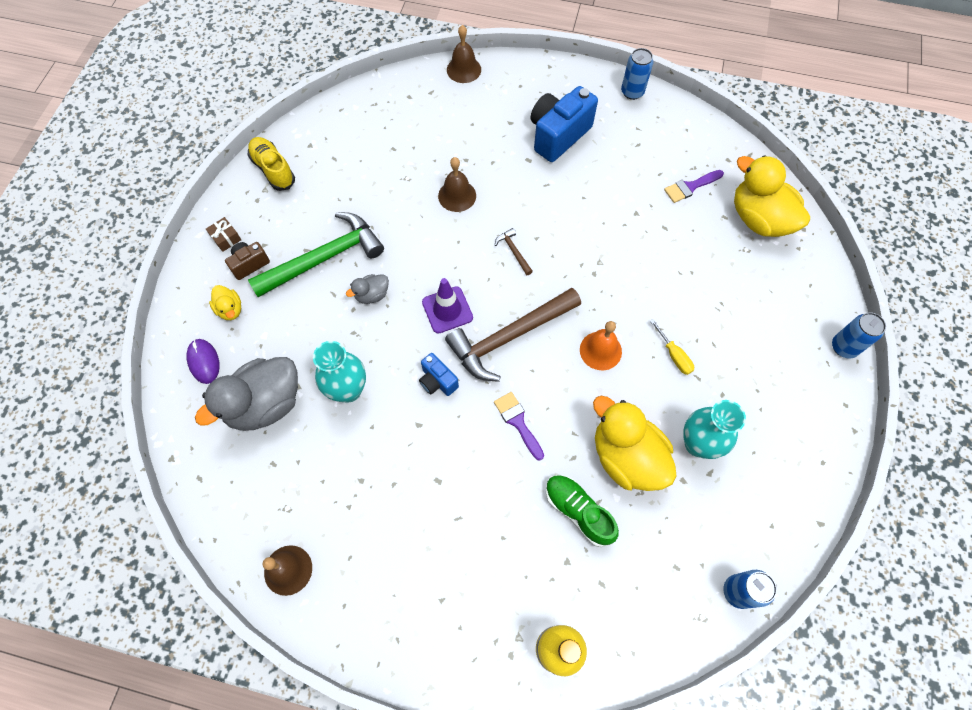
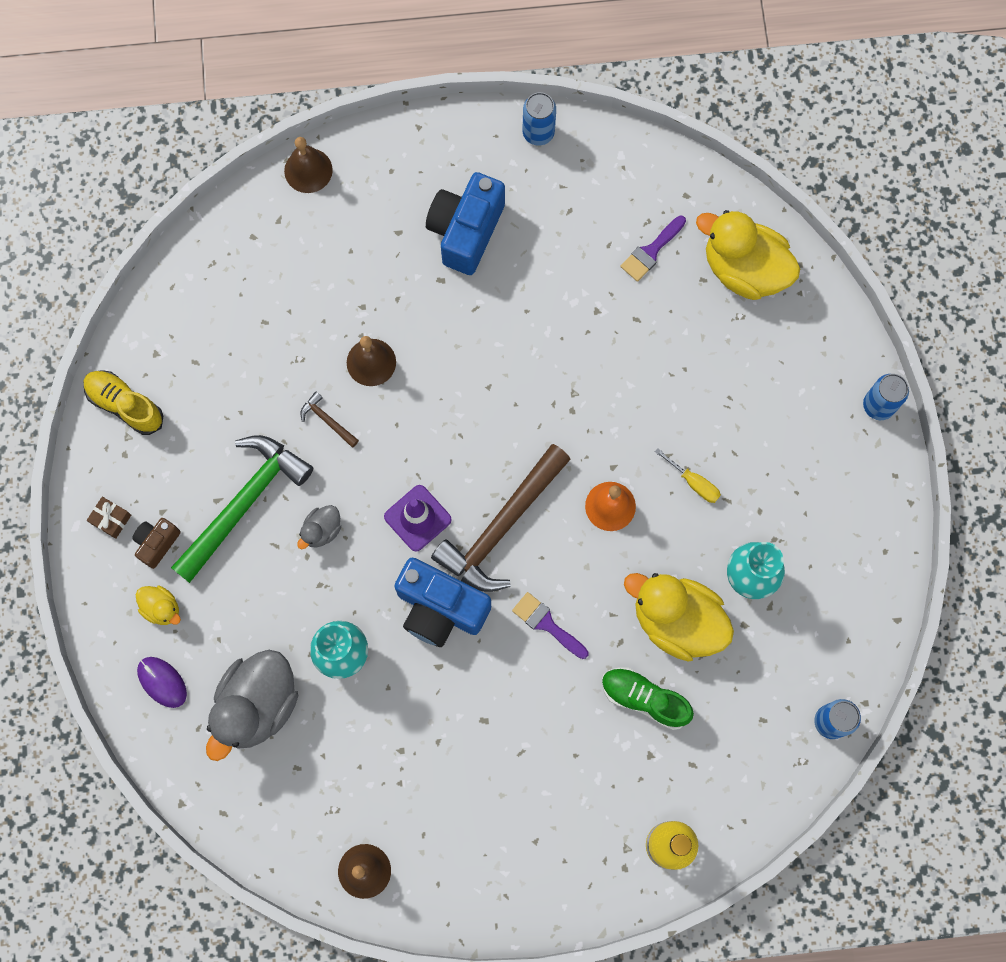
camera: 20 degrees left, 10 degrees up
blue camera [419,353,459,396] -> blue camera [394,558,491,647], size x1.93
brown hammer [495,228,533,275] -> brown hammer moved to [300,392,359,447]

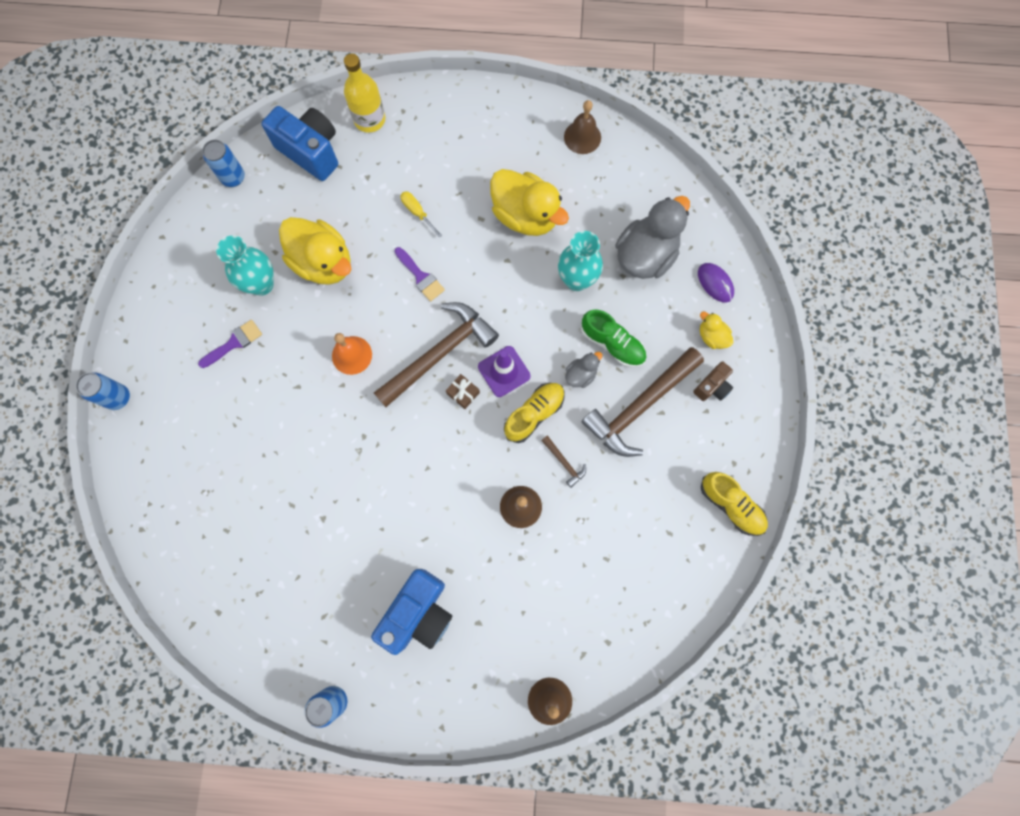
camera: 170 degrees left, 0 degrees up
brown gift [87,497,131,539] -> brown gift moved to [446,374,480,409]
green hammer [171,435,313,583] -> brown hammer [582,347,704,457]
blue camera [394,558,491,647] -> blue camera moved to [262,106,338,181]
green shoe [602,667,694,730] -> green shoe moved to [581,309,646,367]
purple brush [620,216,686,282] -> purple brush moved to [198,320,262,368]
yellow screwdriver [655,448,721,503] -> yellow screwdriver moved to [400,191,442,238]
yellow duck [696,210,800,300] -> yellow duck moved to [490,169,569,236]
none -> yellow shoe [504,383,565,443]

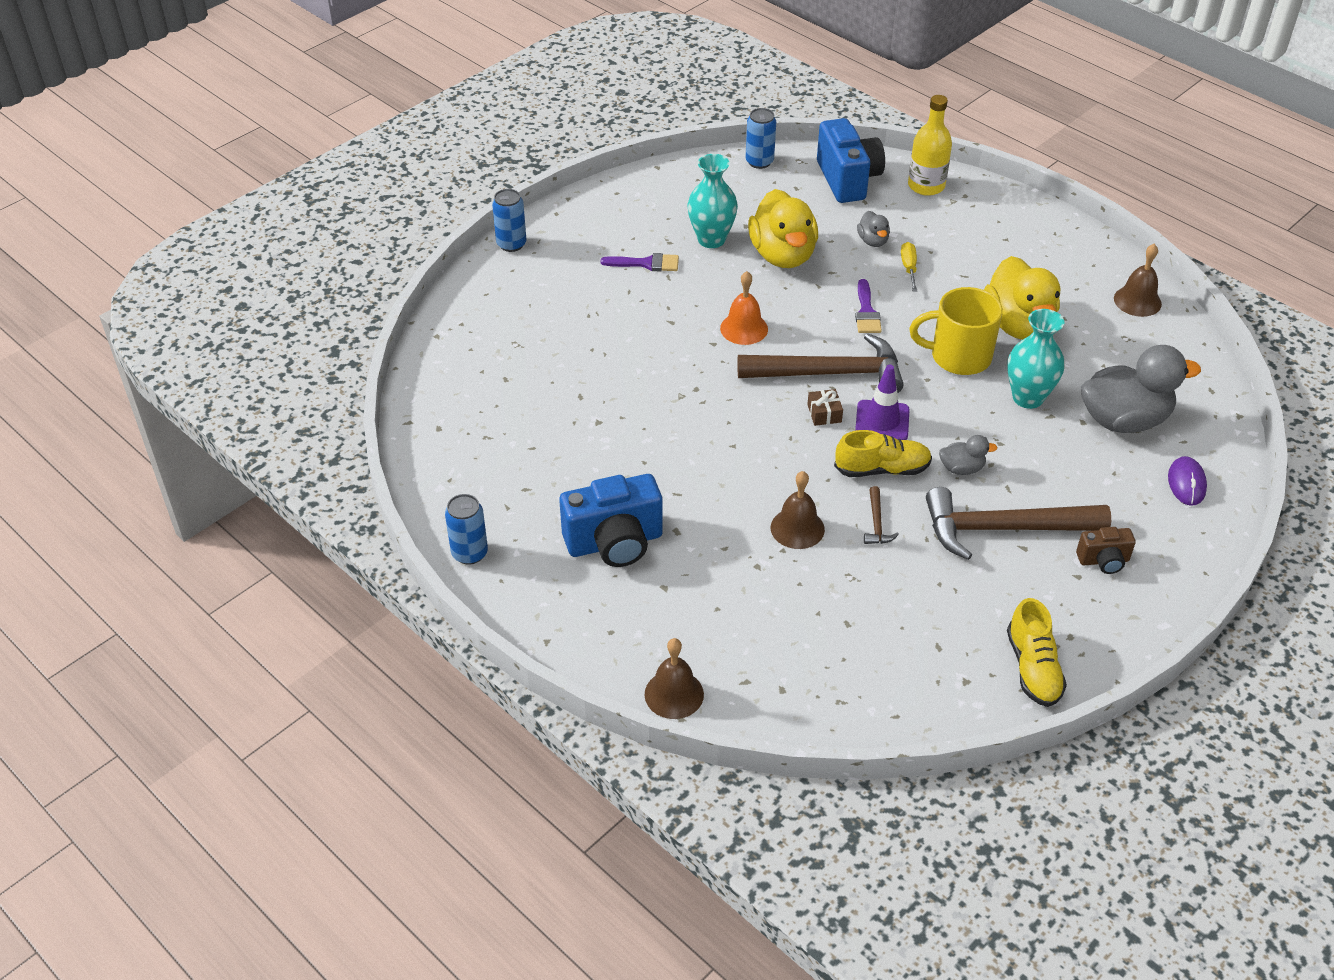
camera: 40 degrees right, 30 degrees down
green shoe [581,309,646,367] -> none
yellow duck [700,312,733,349] -> none
none -> grey duck [857,211,890,247]
none -> yellow mug [909,287,1003,375]

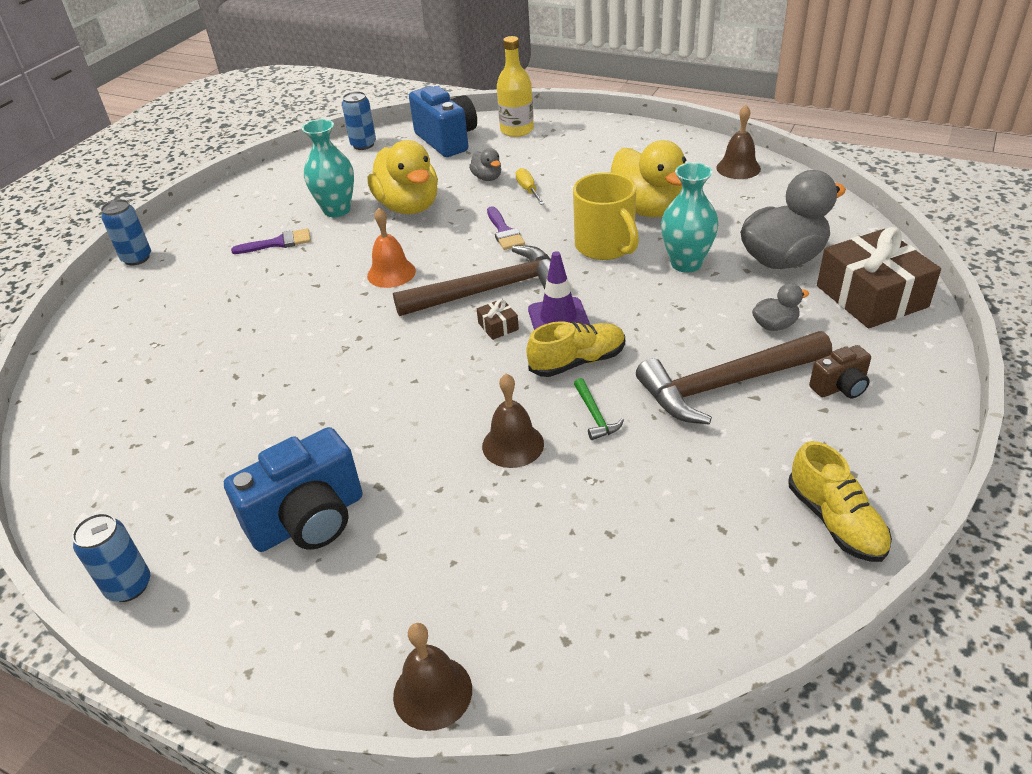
camera: 15 degrees left, 5 degrees down
brown hammer [864,486,899,544] -> green hammer [574,378,624,440]
yellow mug [909,287,1003,375] -> yellow mug turned 105 degrees counterclockwise [573,172,639,260]
grey duck [939,435,998,475] -> grey duck moved to [752,283,809,331]
purple mouse [1168,456,1207,506] -> brown gift [817,227,941,328]

